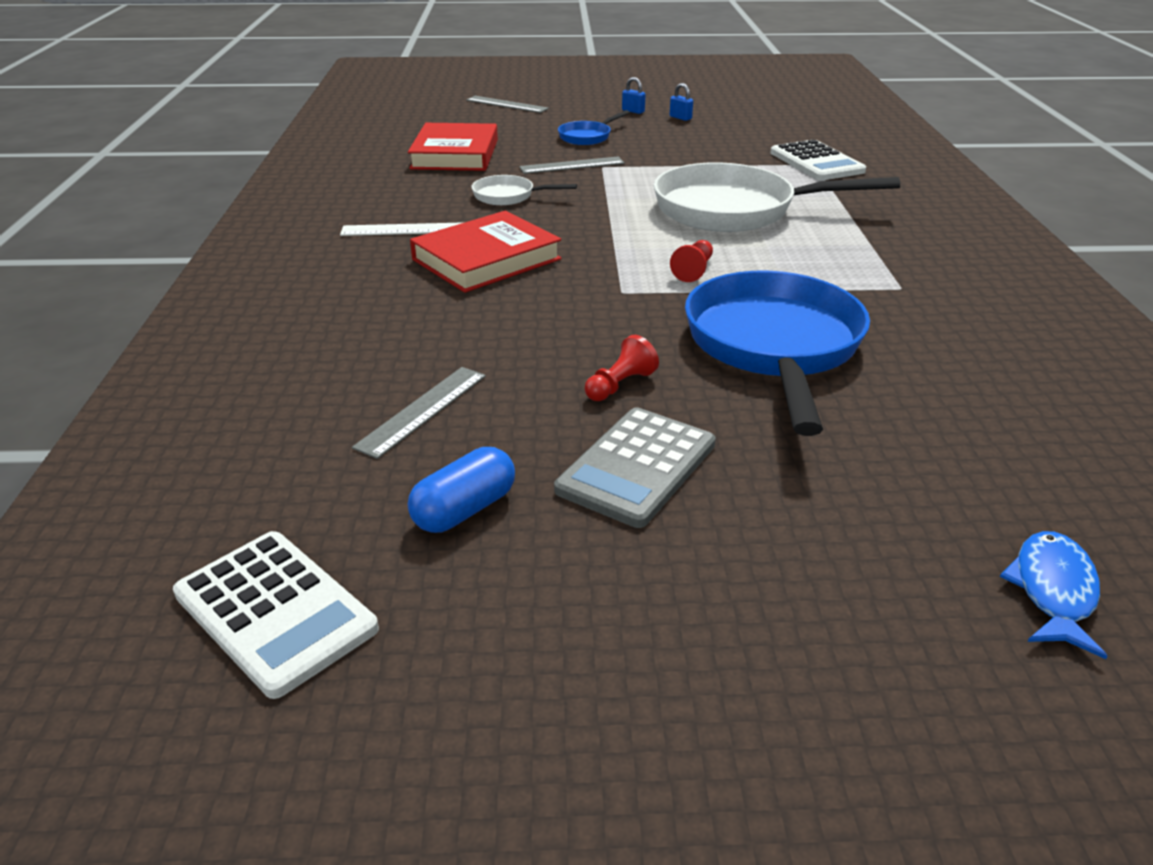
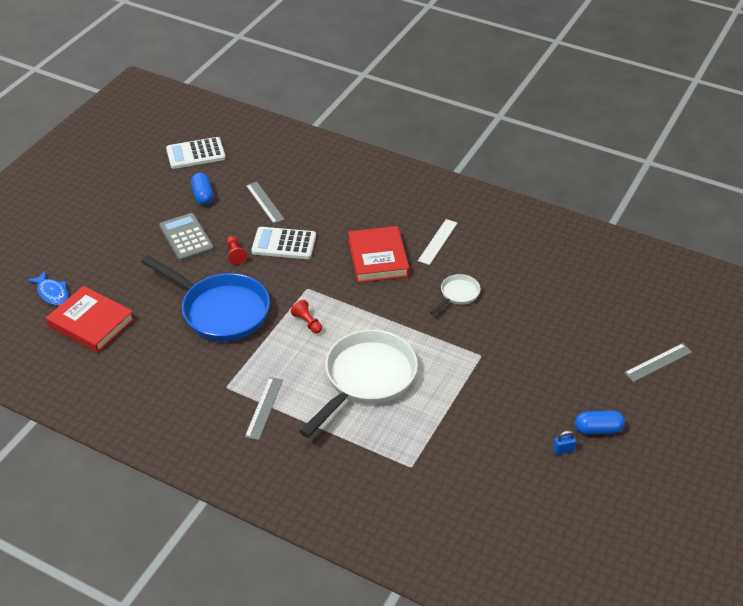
camera: 120 degrees right, 10 degrees up
red book [408,123,498,171] -> red book moved to [46,286,135,353]
grey ruler [519,156,625,174] -> grey ruler moved to [245,377,283,440]
blue pan [558,110,630,145] -> none
blue padlock [622,77,646,114] -> blue capsule [575,410,625,435]
white calculator [770,140,866,181] -> white calculator moved to [251,227,316,259]

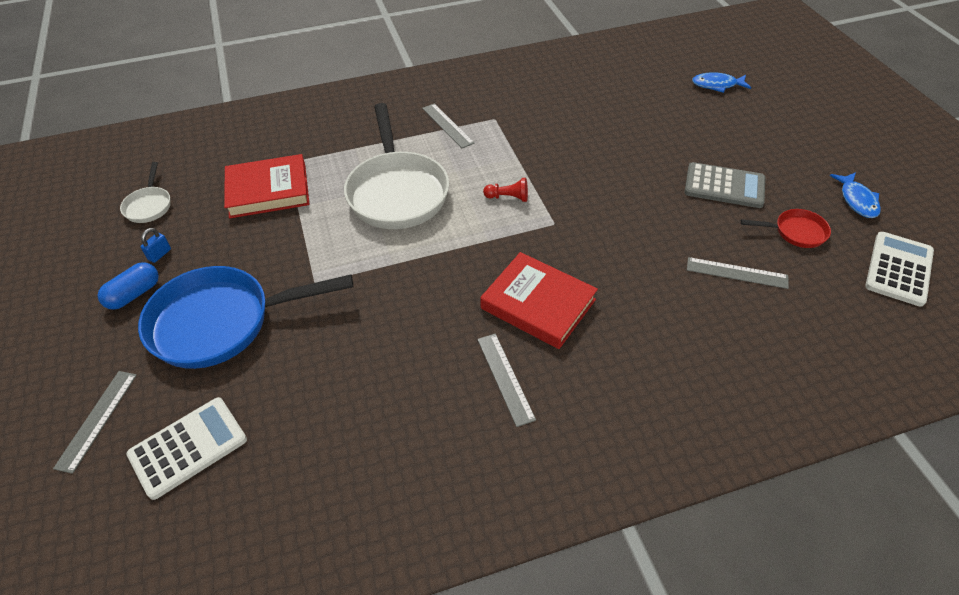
camera: 135 degrees right, 5 degrees up
red book [46,286,135,353] -> red book moved to [224,154,310,219]
blue pan [141,255,270,342] -> blue pan moved to [138,266,353,369]
blue capsule [191,173,213,205] -> red pan [741,209,831,248]
red pawn [226,236,247,265] -> none
white calculator [251,227,316,259] -> white calculator moved to [127,397,247,500]
white ruler [418,219,457,265] -> grey ruler [477,334,536,427]
white pan [430,274,480,315] -> white pan moved to [120,162,171,223]
none -> blue fish [830,172,881,218]

